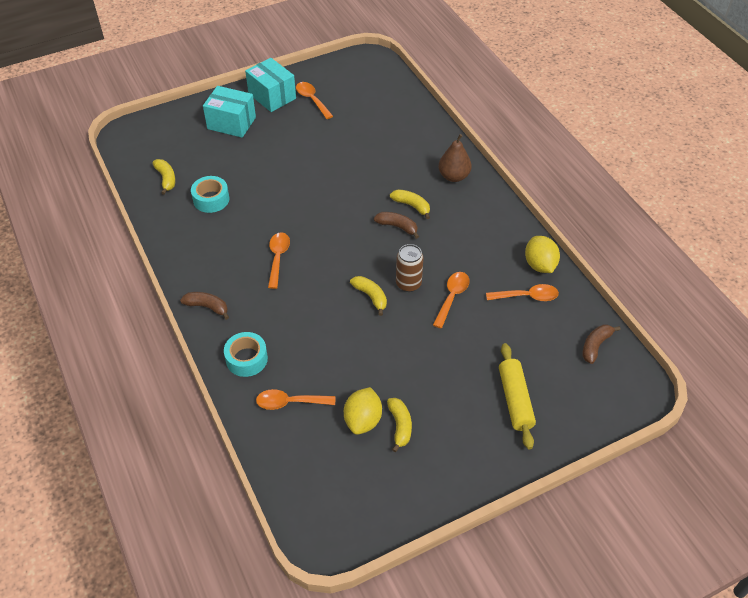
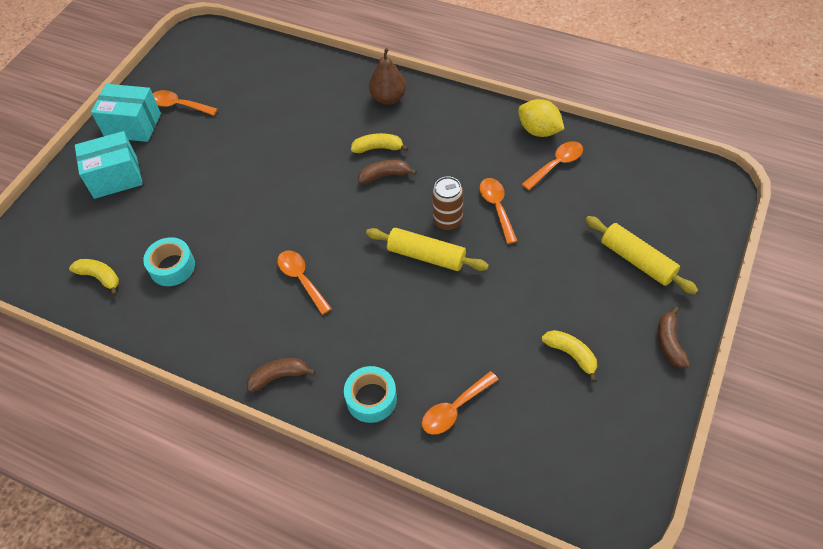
camera: 35 degrees left, 5 degrees up
yellow lemon [344,387,382,435] -> none
yellow banana [350,276,387,316] -> yellow rolling pin [366,228,489,271]
brown banana [583,325,621,364] -> brown banana moved to [658,306,690,368]

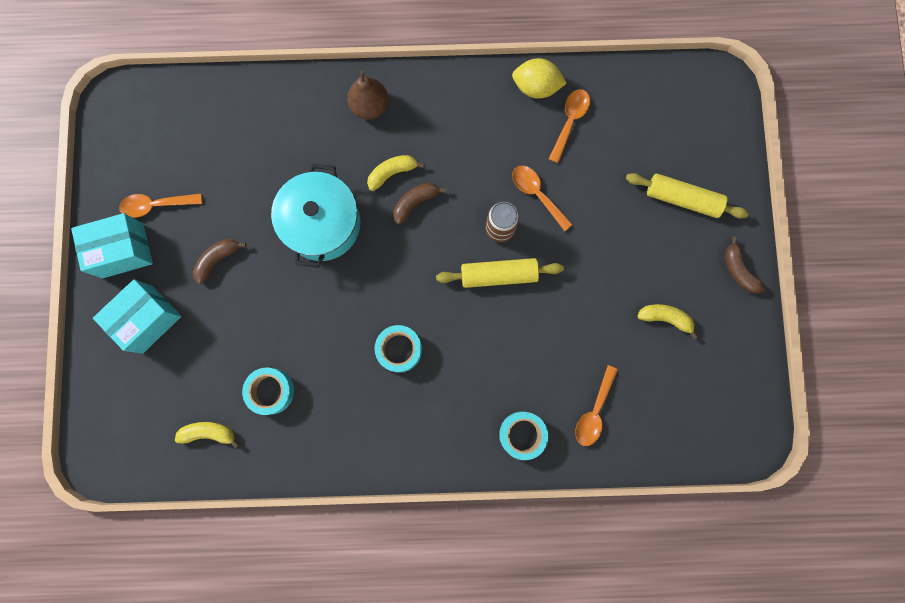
camera: 30 degrees left, 25 degrees up
brown banana [247,358,316,392] -> brown banana moved to [193,239,246,284]
orange spoon [277,250,332,315] -> turquoise tape [375,325,422,373]
none -> turquoise pot [271,163,360,268]

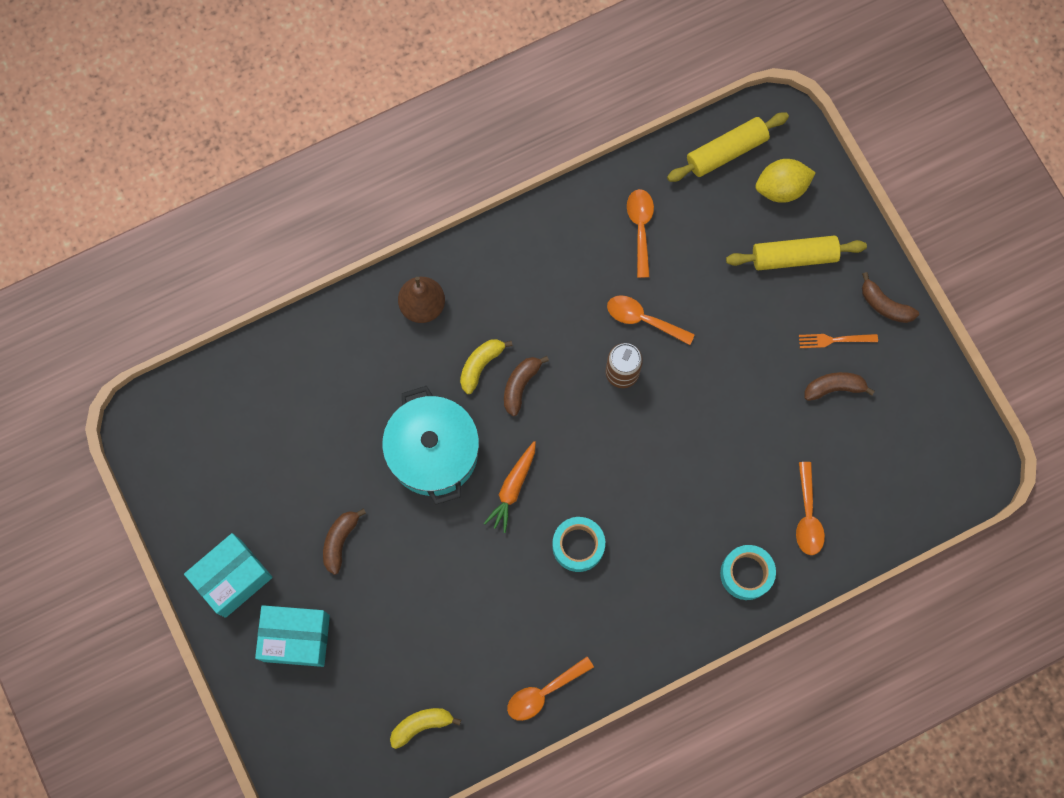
camera: 25 degrees left, 5 degrees down
turquoise box [93,279,182,353] -> turquoise box turned 75 degrees clockwise [255,605,330,667]
orange spoon [119,194,202,218] -> orange spoon moved to [507,657,594,721]
turquoise tape [242,368,294,415] -> none
yellow rolling pin [436,258,564,288] -> yellow rolling pin moved to [667,112,789,182]
yellow lemon [512,58,567,99] -> yellow lemon moved to [756,159,816,203]
yellow banana [637,304,698,339] -> brown banana [804,372,875,401]
none -> orange carrot [484,441,536,533]
none -> orange fork [799,334,878,348]

